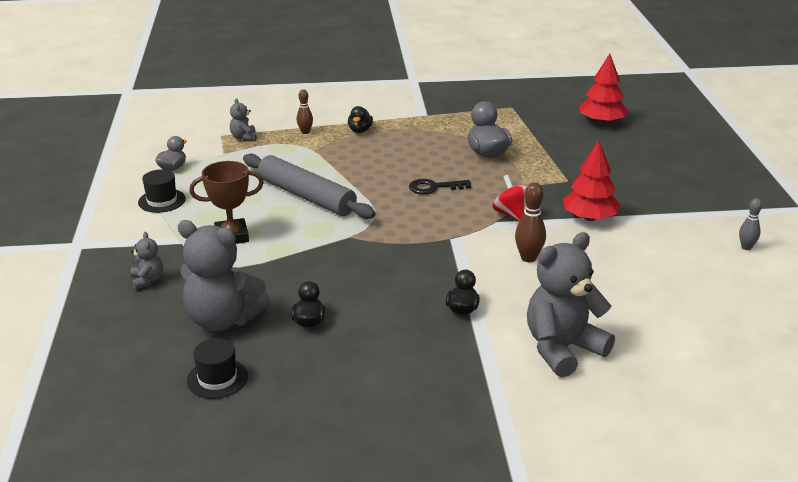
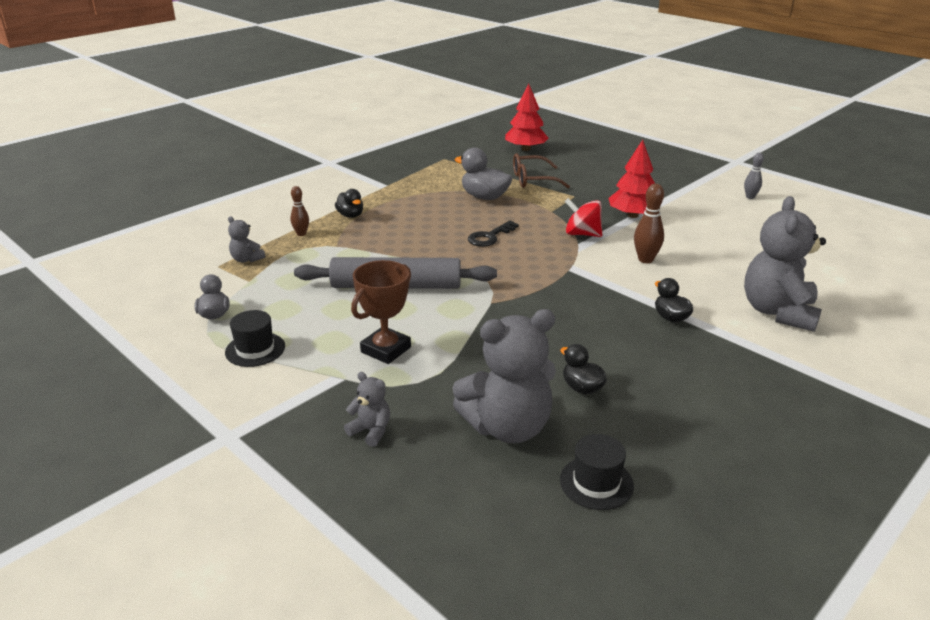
camera: 40 degrees left, 0 degrees up
none -> brown glasses [513,153,570,188]

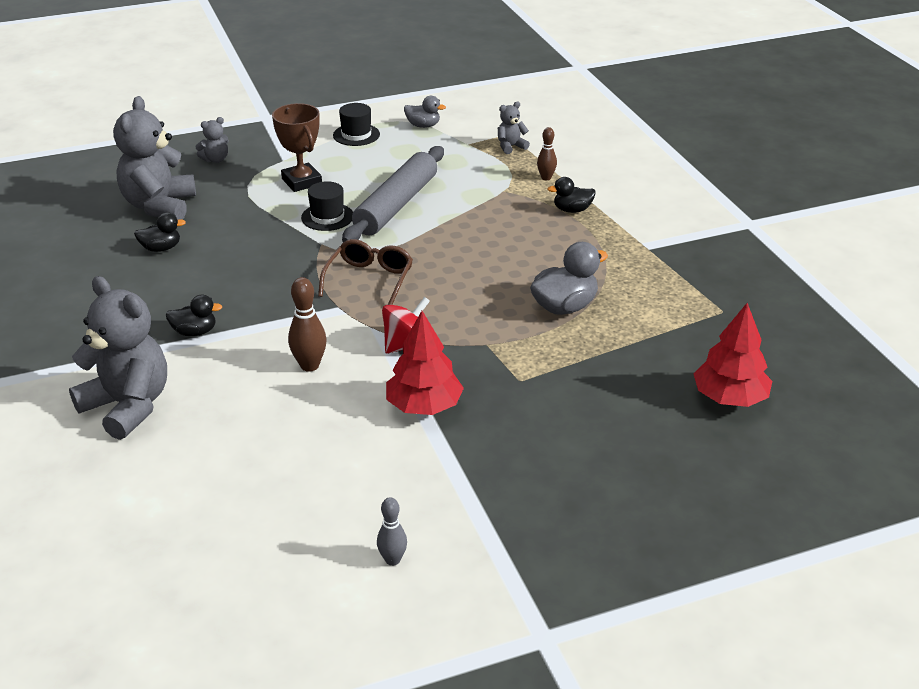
camera: 115 degrees right, 5 degrees up
black key [468,221,519,247] -> none
brown glasses [513,153,570,188] -> brown glasses moved to [318,239,413,305]
black hat [560,434,634,510] -> black hat moved to [301,181,353,231]

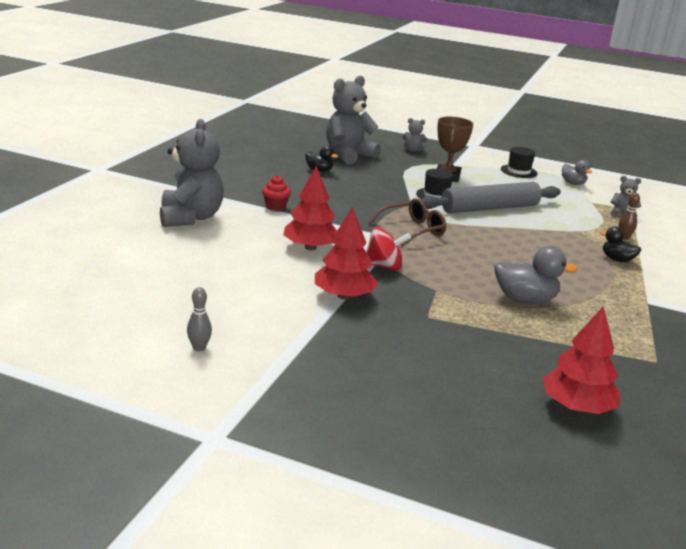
camera: 40 degrees right, 10 degrees down
black duck [166,295,222,336] -> red cupcake [262,175,291,211]
brown bowling pin [288,277,326,372] -> red tree [283,166,337,250]

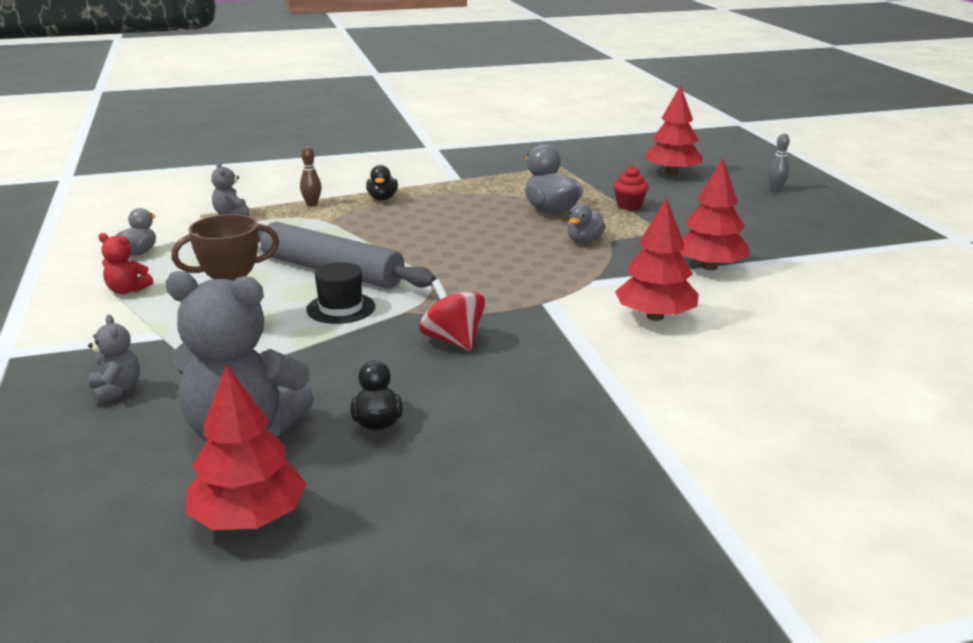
camera: 125 degrees left, 0 degrees up
grey teddy bear [160,119,224,227] -> none
grey bowling pin [187,287,212,351] -> grey bowling pin moved to [768,134,790,191]
red cupcake [262,175,291,211] -> red cupcake moved to [613,166,649,210]
red spinning top [366,227,411,271] -> red spinning top moved to [419,279,485,351]
brown glasses [368,198,446,247] -> none
black hat [501,147,538,178] -> red teddy bear [98,233,153,294]
none -> red tree [185,364,306,530]
none -> grey duck [568,204,606,243]

